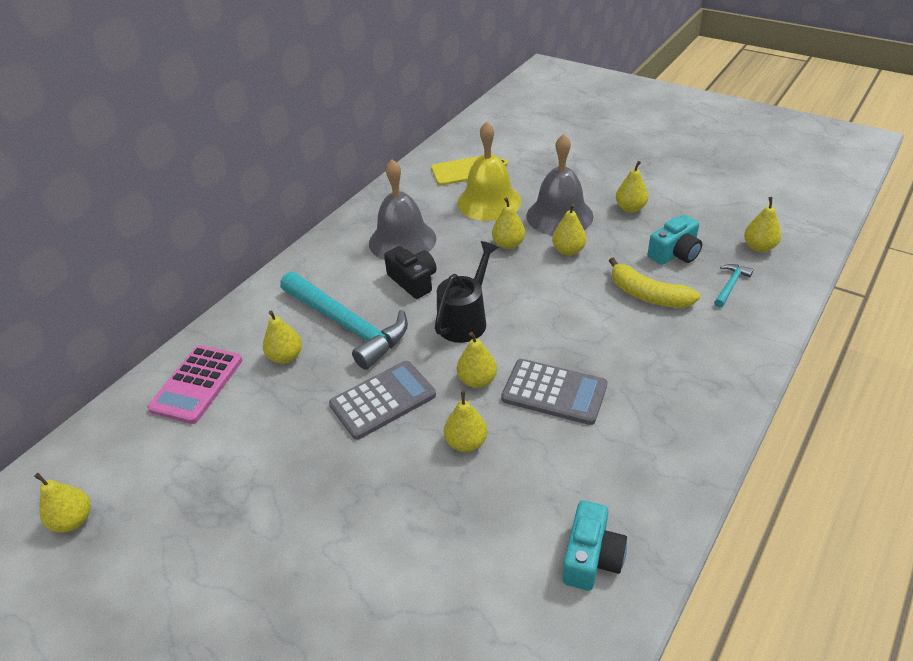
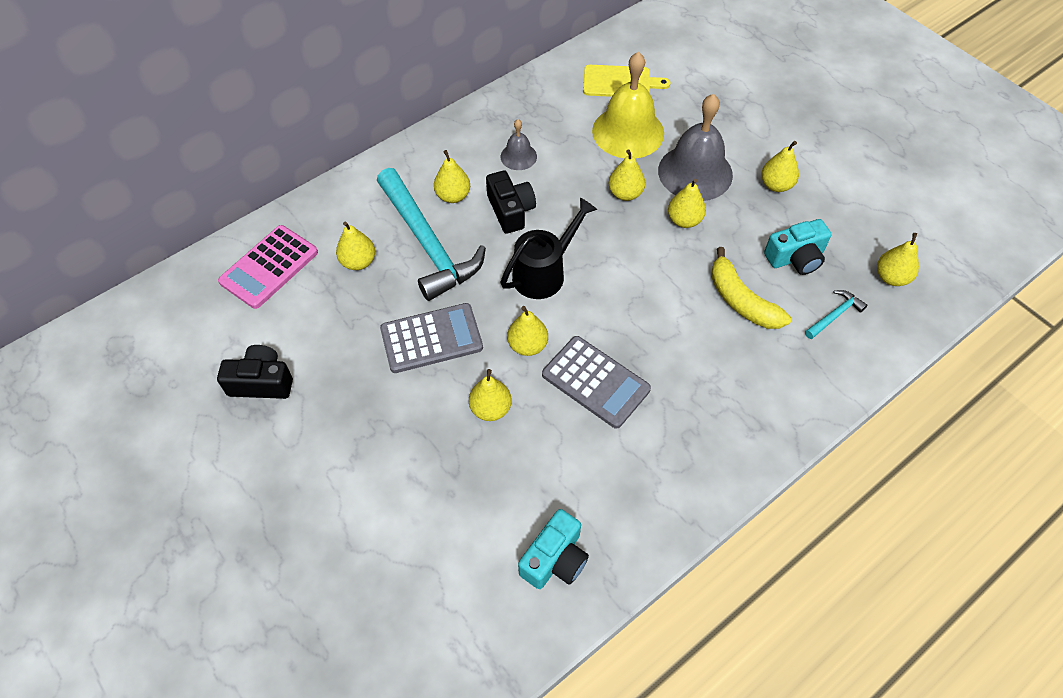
camera: 15 degrees right, 15 degrees up
yellow pear [34,473,91,532] -> yellow pear moved to [434,150,470,203]
grey bell [369,159,436,260] -> grey bell [501,119,537,170], size x0.50
none -> black camera [217,345,293,399]

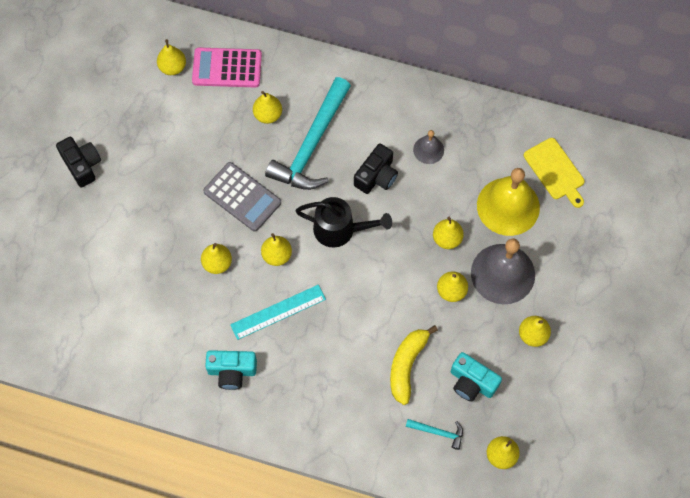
camera: 55 degrees right, 10 degrees up
black camera [217,345,293,399] -> black camera moved to [56,137,101,187]
yellow pear [434,150,470,203] -> yellow pear moved to [157,39,186,75]
turquoise camera [518,509,589,589] -> turquoise camera moved to [205,350,257,390]
grey calculator [542,336,651,429] -> turquoise ruler [230,285,326,340]

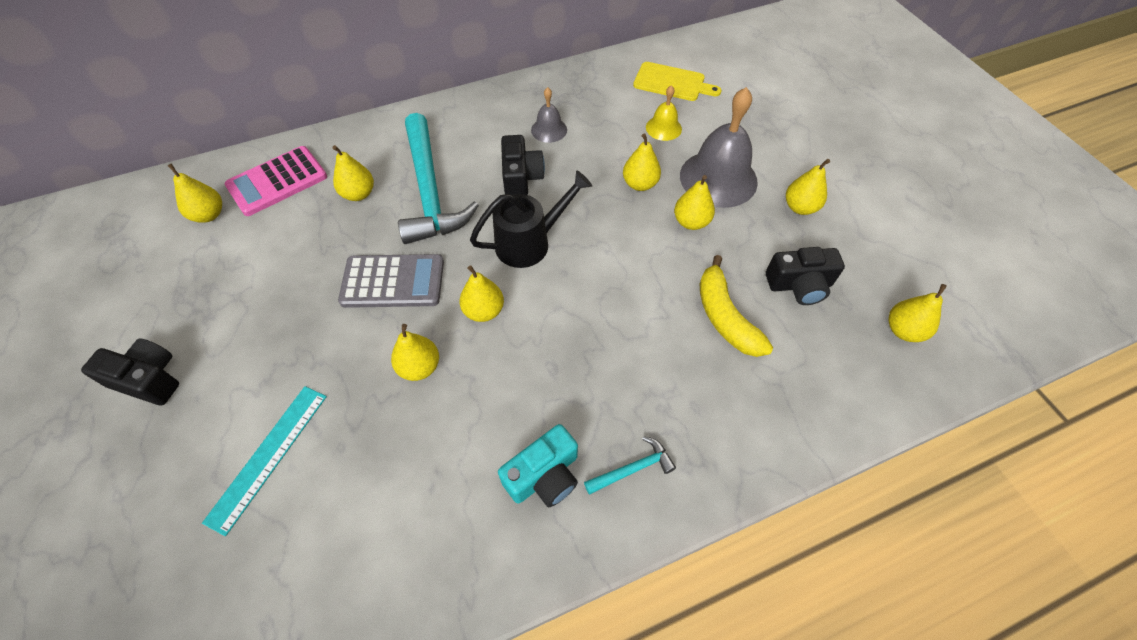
camera: 40 degrees left, 10 degrees down
turquoise ruler [230,285,326,340] -> turquoise ruler moved to [202,386,327,536]
turquoise hammer [406,419,463,450] -> turquoise hammer moved to [584,436,676,495]
turquoise camera [451,352,502,402] -> black camera [766,247,845,305]
yellow bell [477,168,540,236] -> yellow bell [646,85,682,141], size x0.50

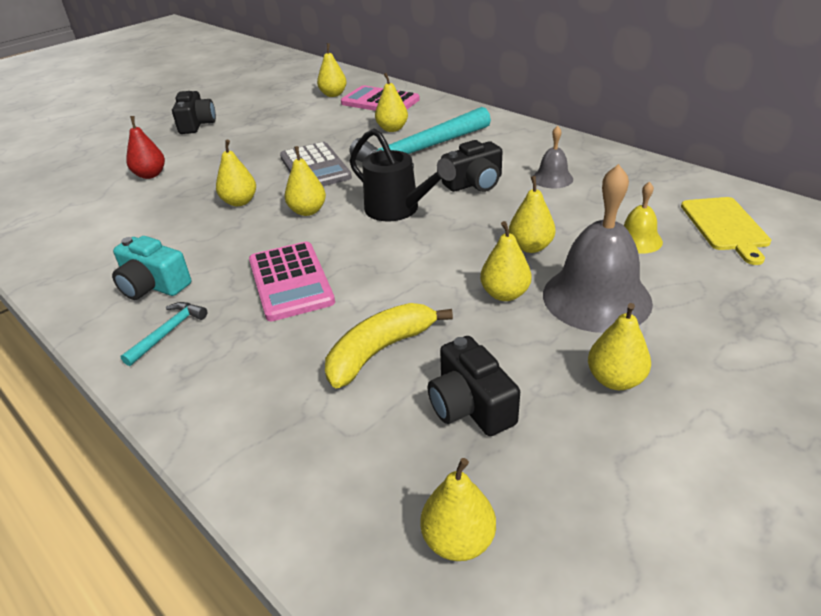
camera: 70 degrees right, 20 degrees down
turquoise ruler [202,386,327,536] -> red pear [126,116,165,179]
turquoise hammer [584,436,676,495] -> turquoise hammer turned 105 degrees counterclockwise [120,302,207,366]
none -> pink calculator [249,242,335,321]

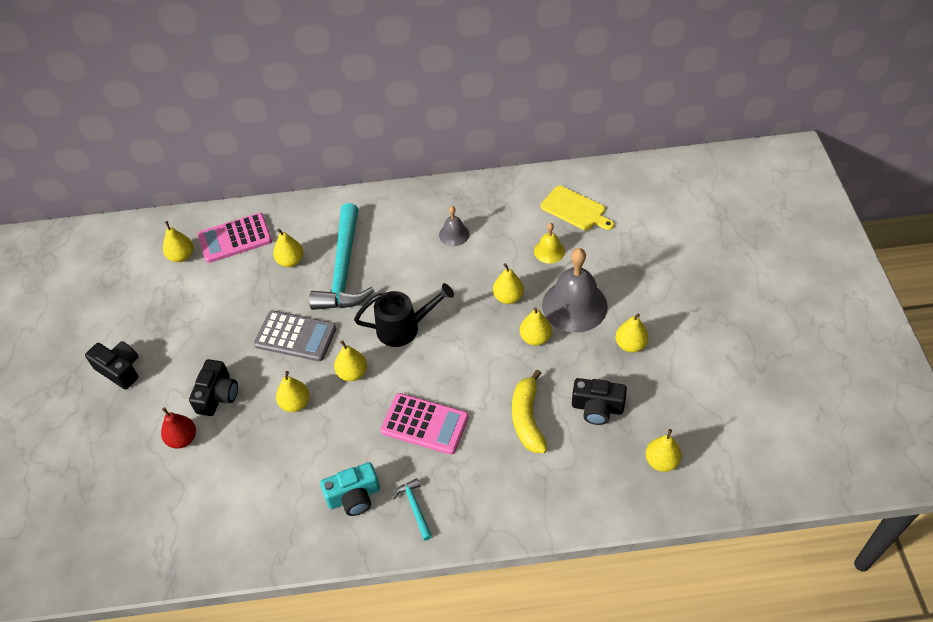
camera: 50 degrees left, 15 degrees up
black camera [441,140,503,192] -> black camera moved to [189,359,238,416]

